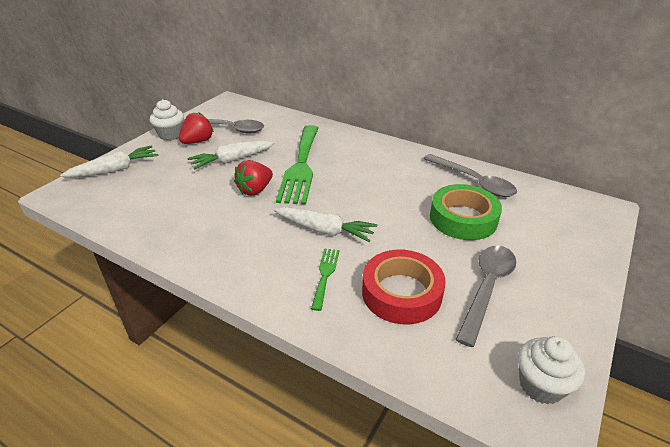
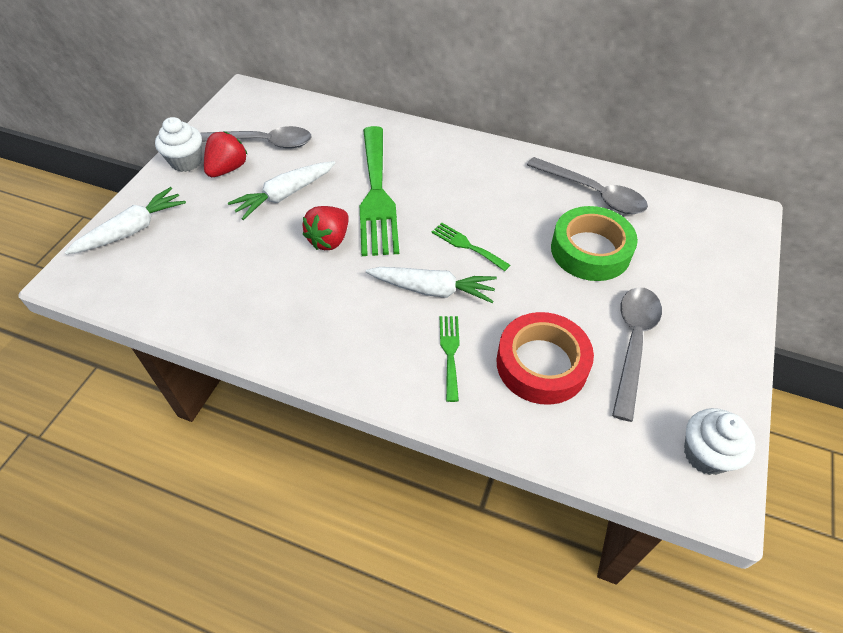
camera: 10 degrees left, 15 degrees up
none -> green fork [432,223,510,271]

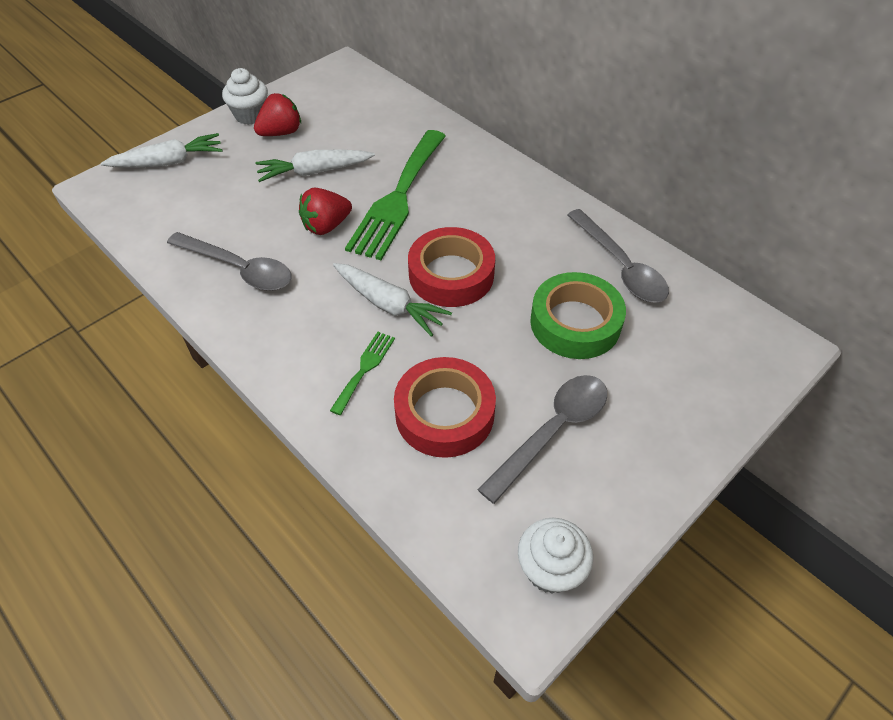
camera: 25 degrees right, 0 degrees up
grey spoon [200,126,312,148] -> grey spoon moved to [167,232,291,291]
green fork [432,223,510,271] -> red tape [408,227,495,307]

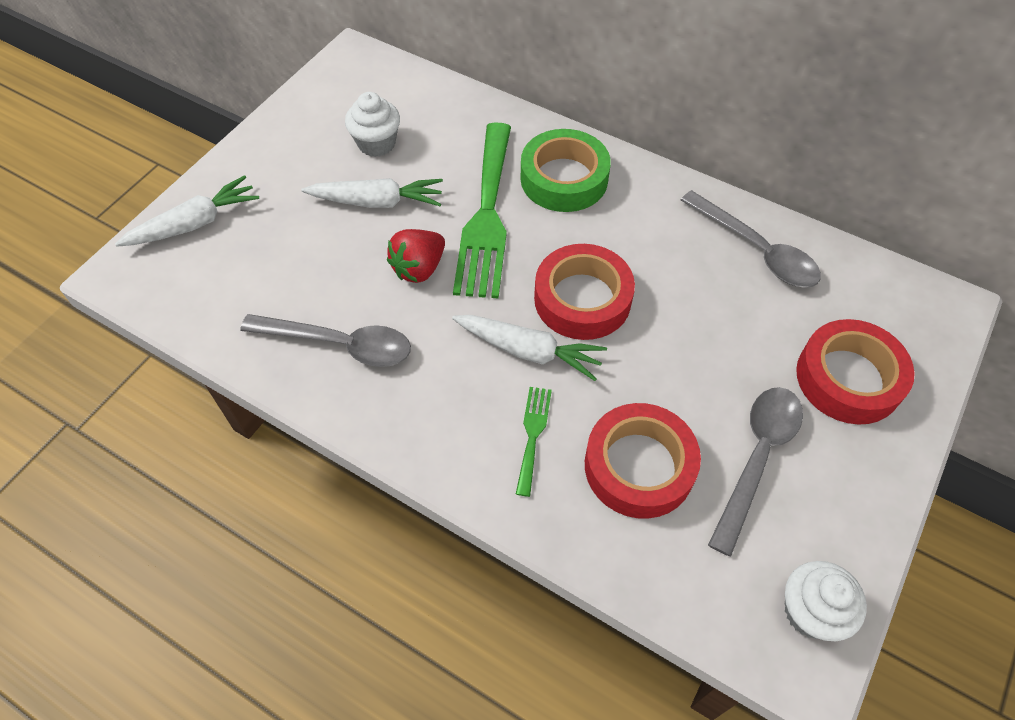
camera: 15 degrees left, 5 degrees up
white cupcake [222,68,268,125] -> white cupcake moved to [345,92,400,157]
red strawberry [254,93,301,136] -> none
white carrot [256,150,375,182] -> white carrot turned 150 degrees counterclockwise [301,178,443,208]
green tape [530,272,626,359] -> green tape moved to [521,129,611,212]
none -> red tape [796,319,915,425]

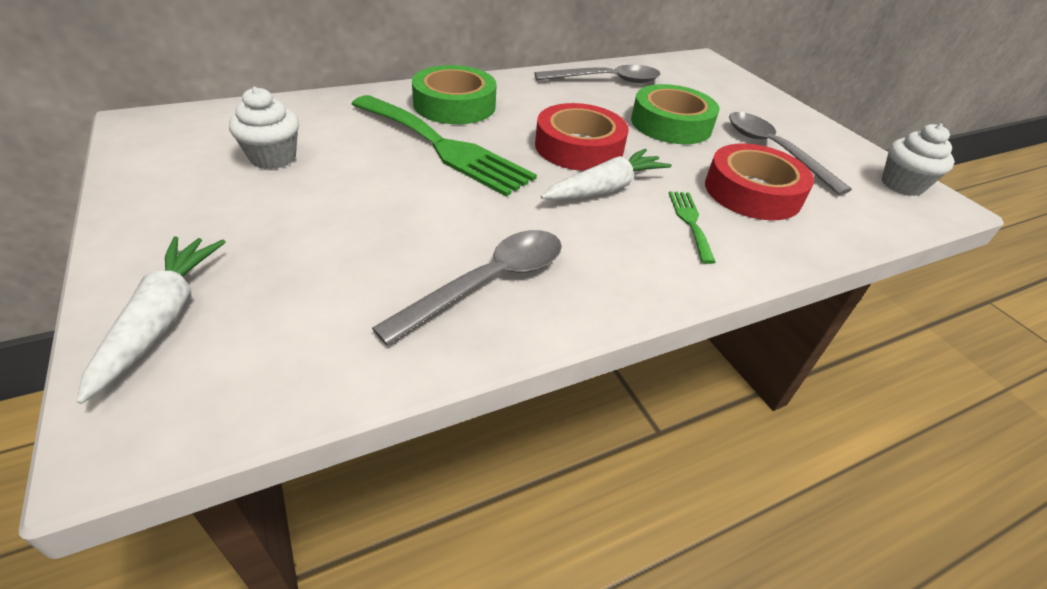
camera: 60 degrees left, 15 degrees down
white carrot [301,178,443,208] -> none
red strawberry [387,229,445,283] -> none
green fork [516,387,552,497] -> green fork turned 45 degrees clockwise [669,191,716,264]
red tape [796,319,915,425] -> none
none -> green tape [631,84,720,144]

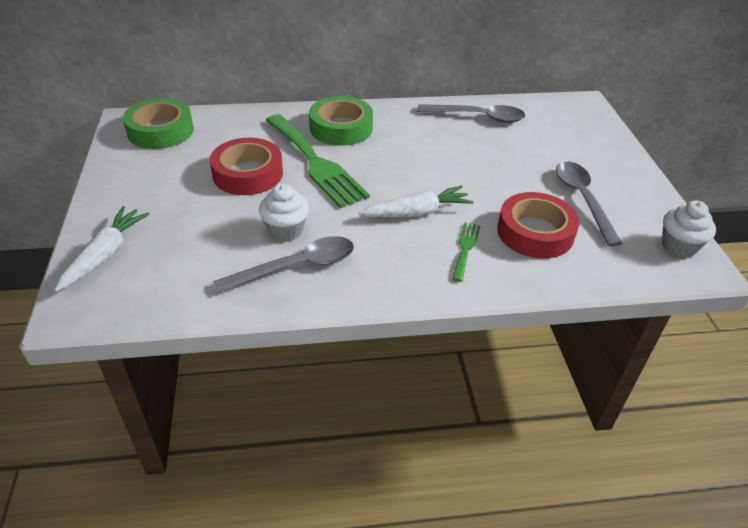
camera: 20 degrees right, 0 degrees up
white cupcake [229,87,299,169] -> white cupcake moved to [259,184,309,242]
red tape [535,103,628,171] -> red tape moved to [210,138,283,195]
green tape [631,84,720,144] -> green tape moved to [123,98,194,149]

